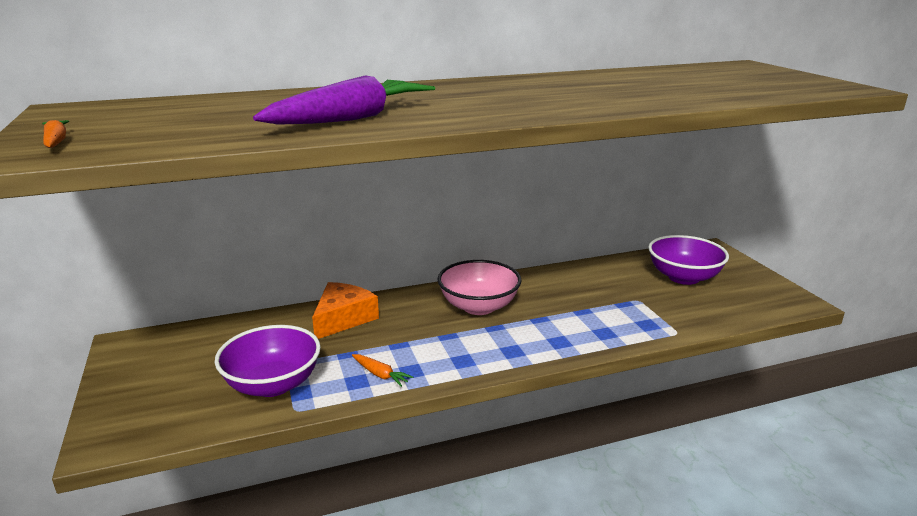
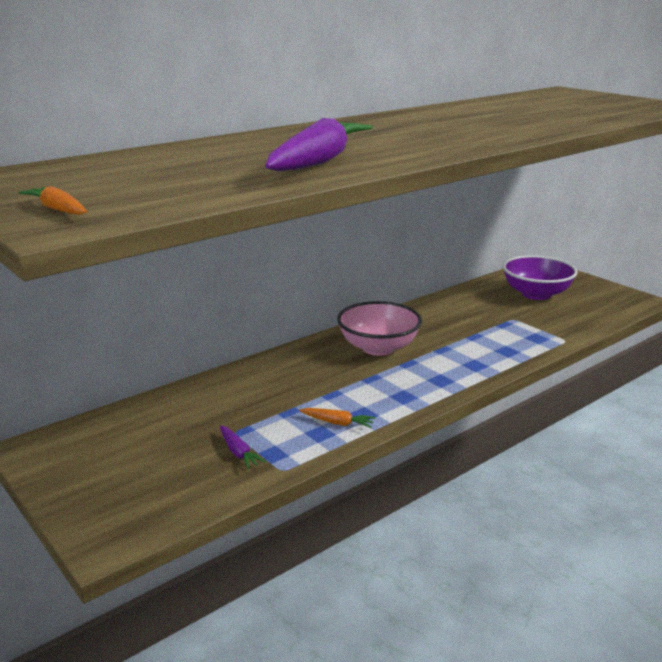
camera: 20 degrees left, 0 degrees up
purple bowl [215,325,321,397] -> purple carrot [220,425,266,469]
orange cheese [312,282,379,339] -> none

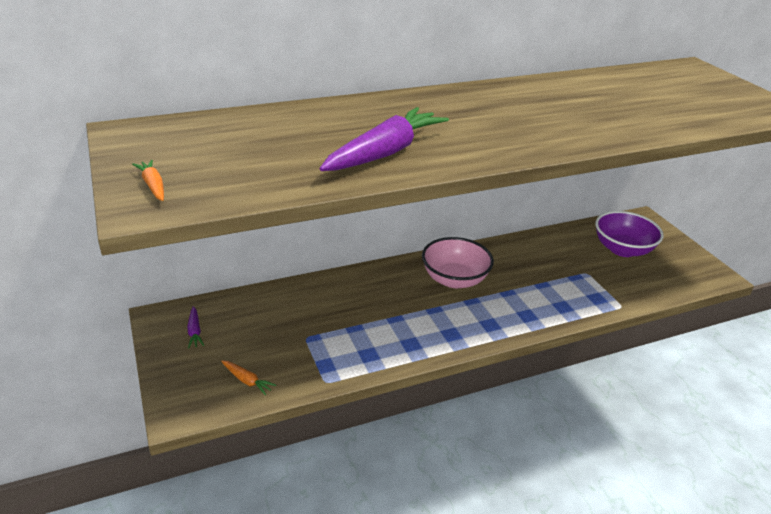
camera: 15 degrees right, 10 degrees up
purple carrot [220,425,266,469] -> purple carrot moved to [187,306,204,348]
orange carrot [299,408,375,428] -> orange carrot moved to [221,360,276,395]

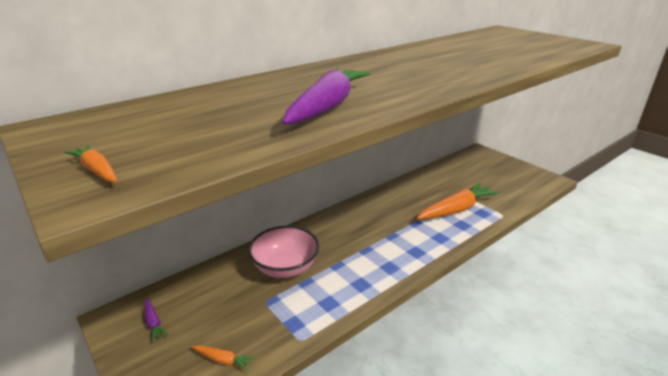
camera: 15 degrees left, 5 degrees down
pink bowl [422,237,494,288] -> pink bowl moved to [248,226,320,278]
purple bowl [595,211,664,257] -> none
none -> orange carrot [417,182,499,219]

